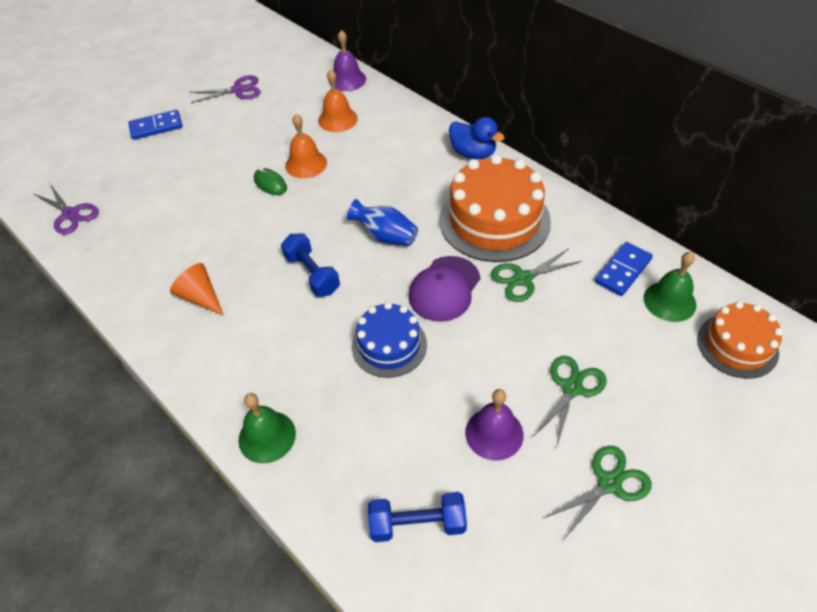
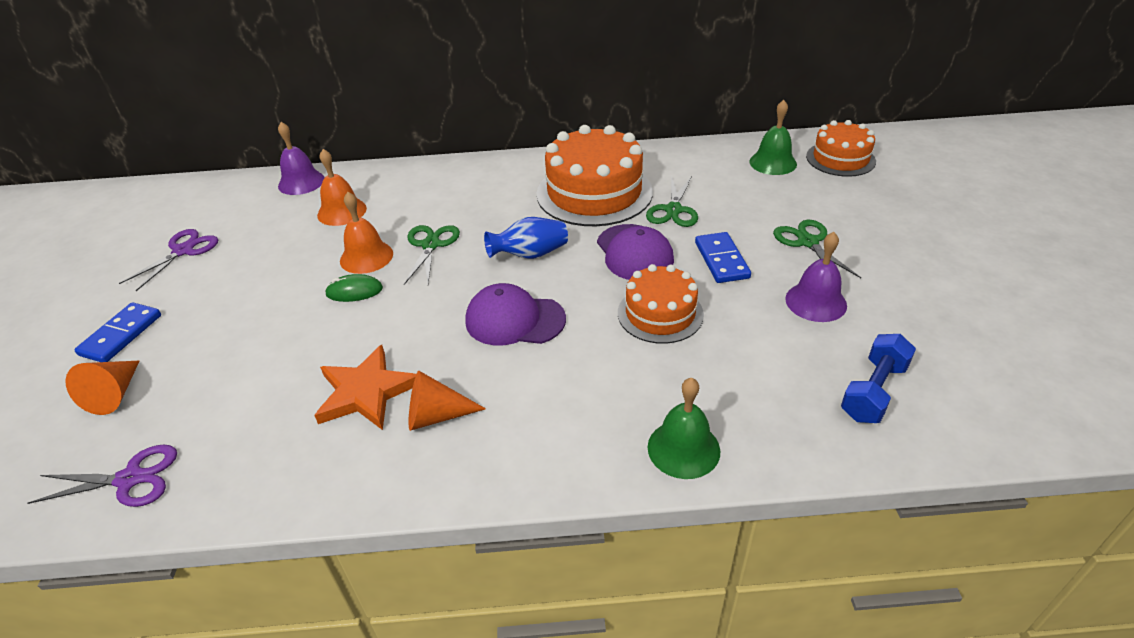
camera: 50 degrees left, 10 degrees down
blue dumbbell [281,233,340,297] -> purple cap [465,283,566,345]
blue cake [352,302,427,378] -> orange cake [618,264,704,344]
blue duck [449,117,505,159] -> none
green scissors [544,446,652,539] -> green scissors moved to [404,225,460,285]
blue domino [595,242,653,296] -> blue domino moved to [695,232,751,283]
none -> orange cone [66,361,139,415]
none -> orange star [314,345,416,430]

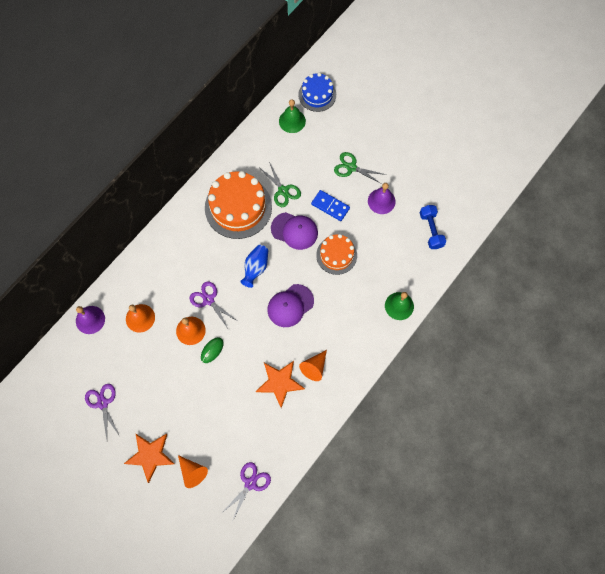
camera: 50 degrees left, 30 degrees up
blue domino [74,302,161,362] -> orange star [124,434,175,483]
green scissors [404,225,460,285] -> purple scissors [190,281,236,328]
orange cake [806,120,876,177] -> blue cake [298,73,336,112]

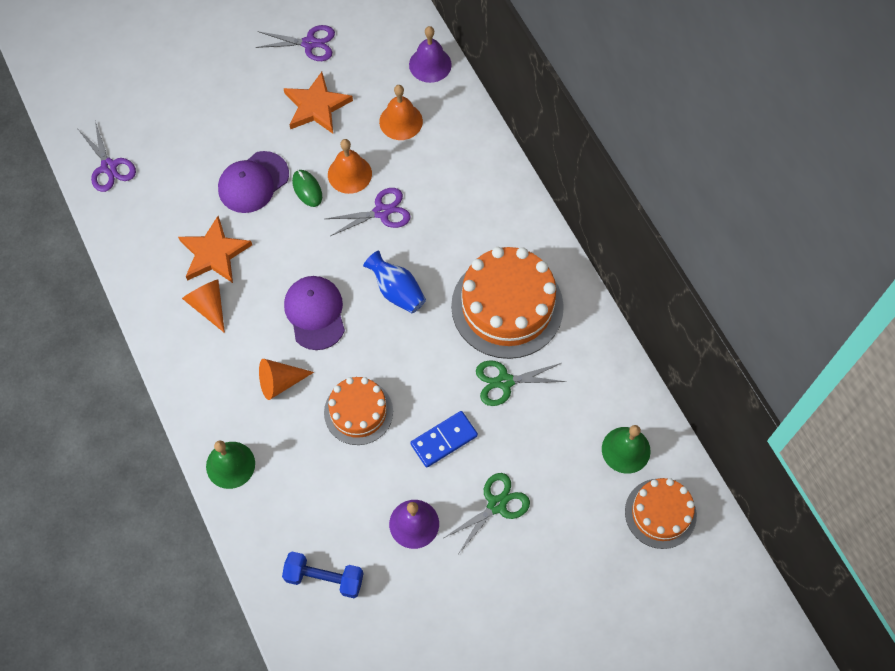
camera: 115 degrees right, 5 degrees down
orange star [124,434,175,483] -> orange star moved to [283,72,353,134]
orange cone [178,455,208,488] -> orange cone moved to [259,359,314,400]
purple cap [271,212,318,250] -> purple cap moved to [218,151,289,213]
blue cake [298,73,336,112] -> orange cake [625,478,697,549]

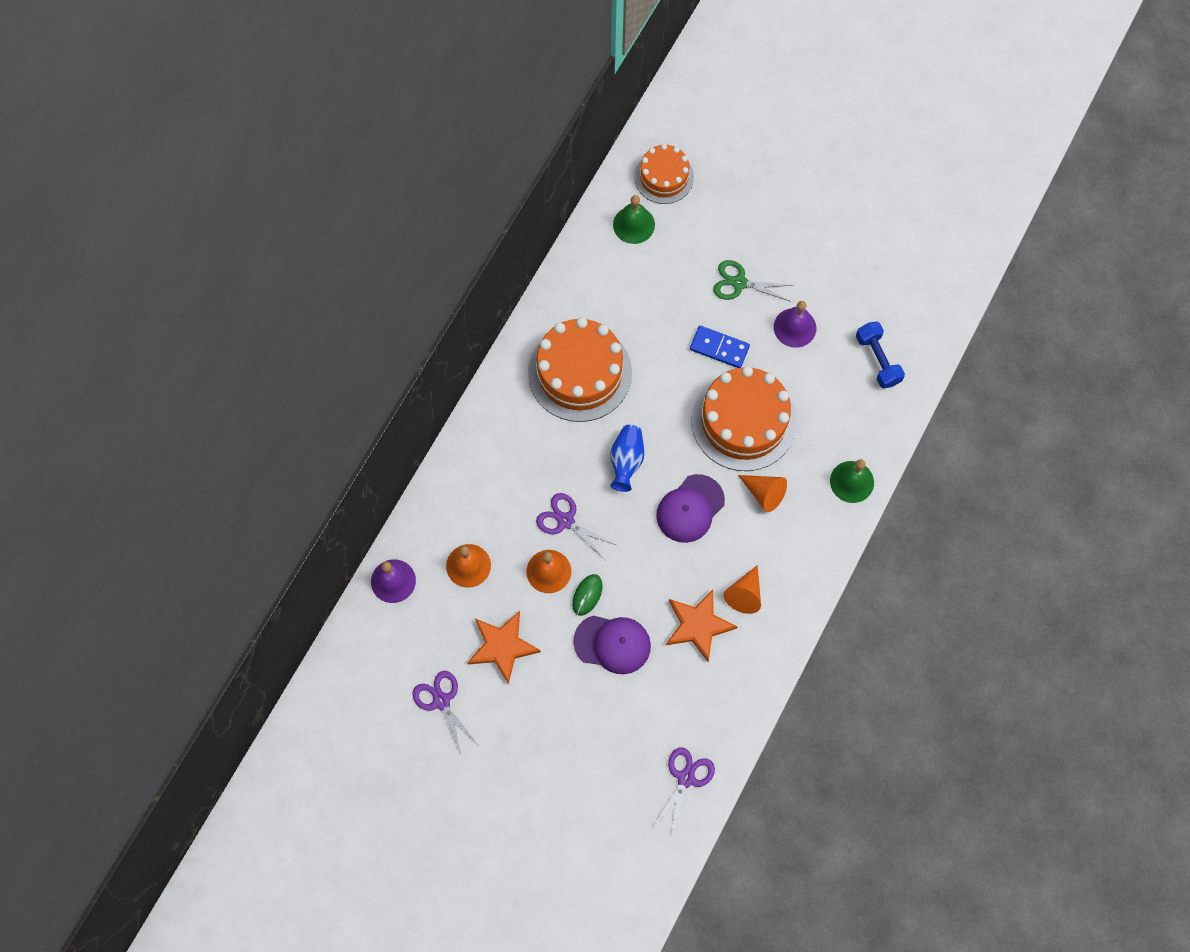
camera: 125 degrees left, 5 degrees up
orange cake [324,377,393,445] -> orange cake [691,366,797,471], size x1.68
green scissors [476,360,567,406] -> none

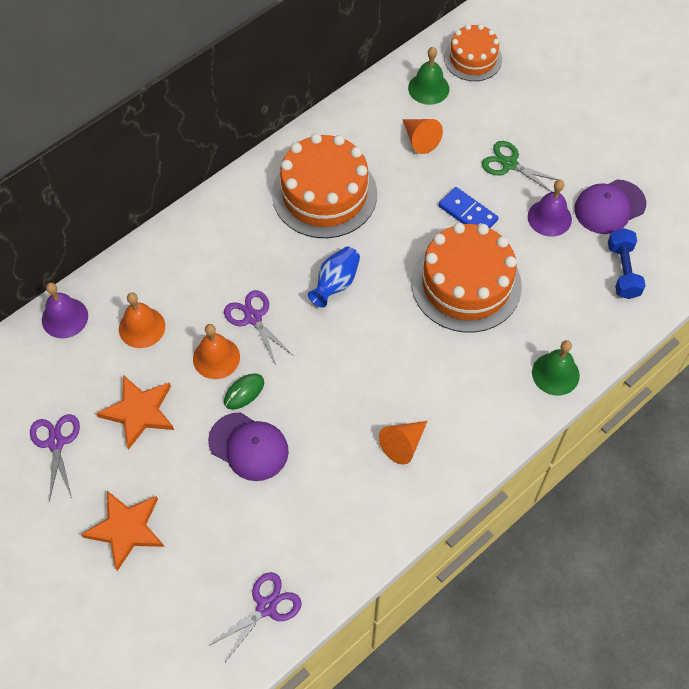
camera: 20 degrees right, 10 degrees down
purple cap [656,474,725,543] -> purple cap moved to [574,180,646,234]
orange star [666,589,737,662] -> orange star moved to [81,491,164,571]
orange cone [738,475,787,512] -> orange cone moved to [402,119,443,154]

